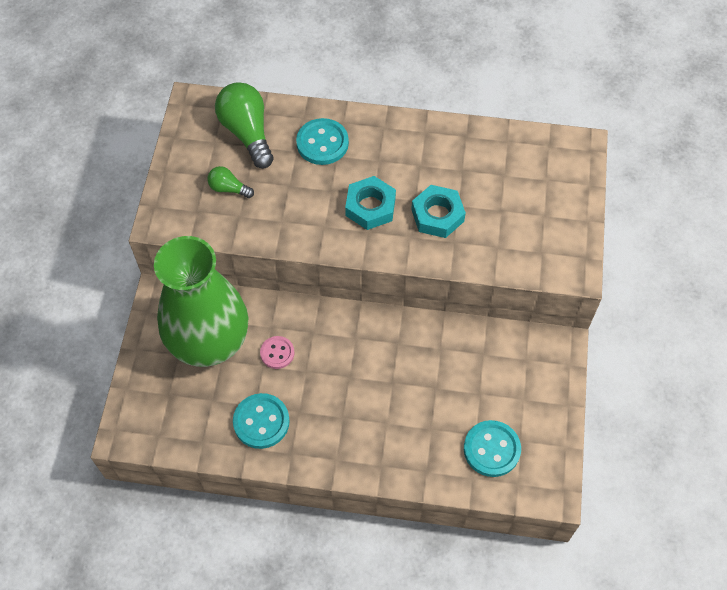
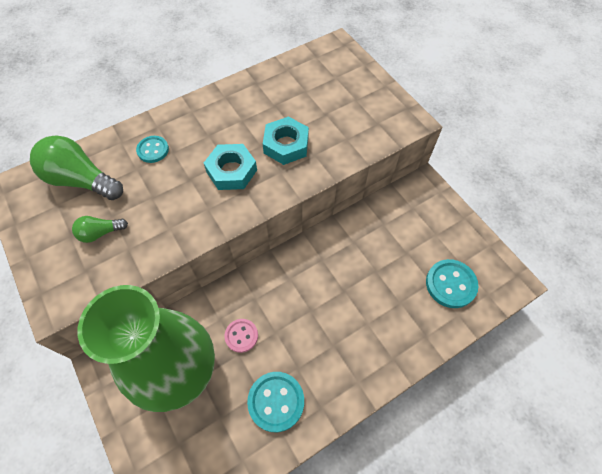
camera: 40 degrees left, 0 degrees up
turquoise button [296,118,349,165] -> turquoise button [136,136,169,163], size x0.63

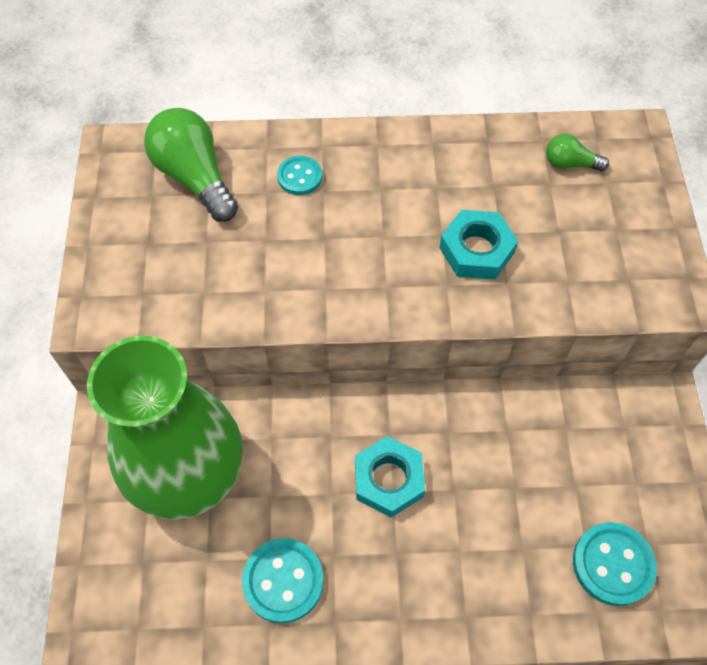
camera: 30 degrees right, 0 degrees up
green light bulb [72,216,128,243] -> green light bulb moved to [546,134,609,171]
turquoise nut [204,144,257,190] -> turquoise nut moved to [355,436,425,518]
pink button [224,319,258,353] -> none

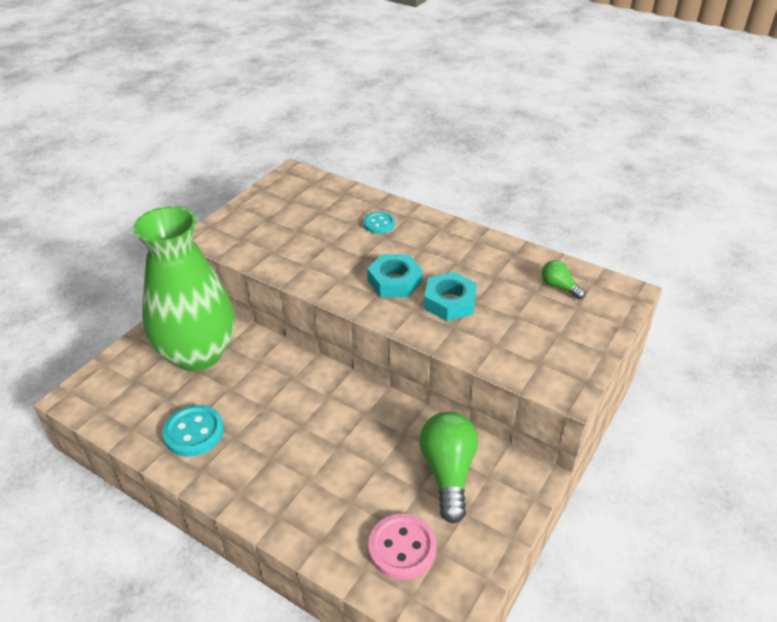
camera: 35 degrees right, 20 degrees down
green light bulb [144,108,238,222] -> green light bulb moved to [419,412,478,523]
turquoise nut [355,436,425,518] -> turquoise nut moved to [367,254,423,298]
turquoise button [573,522,657,606] -> pink button [368,514,437,580]

